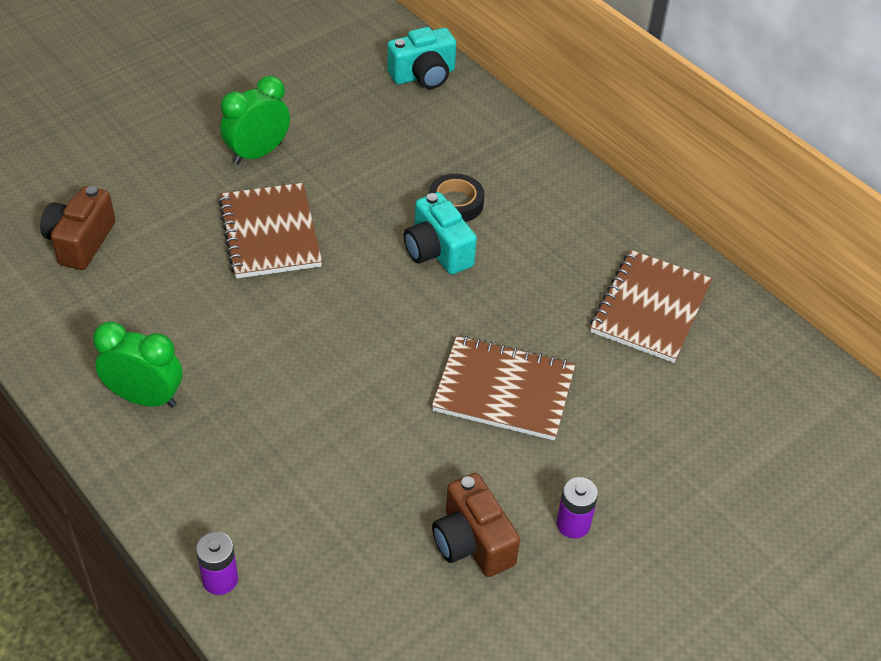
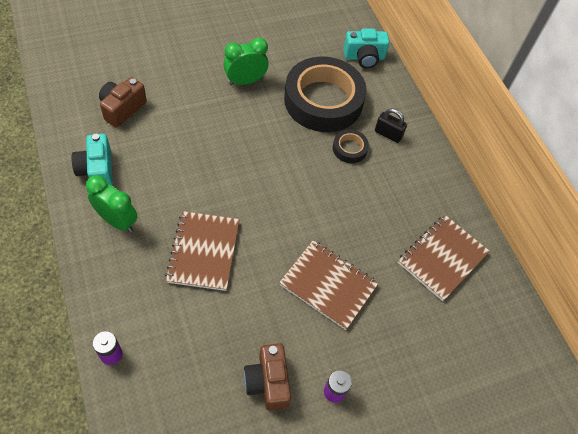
camera: 15 degrees right, 10 degrees up
brown notebook [218,183,322,279] -> brown notebook moved to [165,211,240,291]
turquoise camera [404,192,477,275] -> turquoise camera moved to [71,134,113,186]
none -> black tape [284,57,367,132]
none -> black padlock [375,108,407,143]

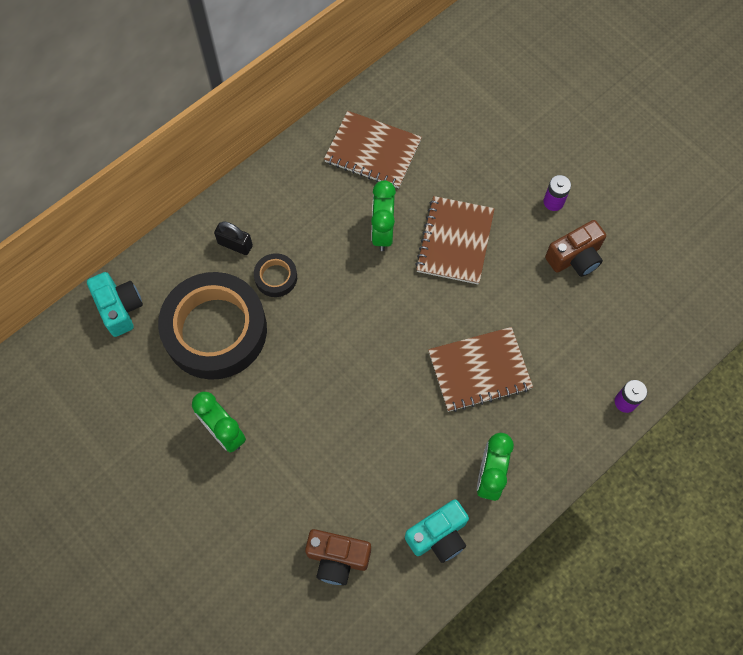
camera: 105 degrees left, 10 degrees up
black padlock [375,108,407,143] -> black padlock turned 75 degrees counterclockwise [214,221,253,255]
none -> green clock [371,180,396,251]

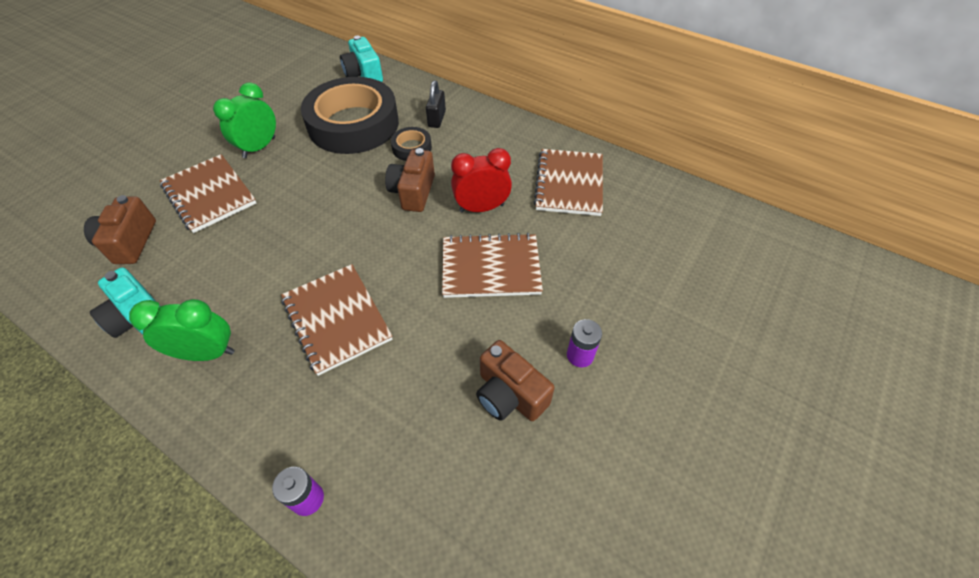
camera: 75 degrees right, 15 degrees down
turquoise camera [87,272,143,337] -> turquoise camera turned 105 degrees clockwise [340,36,383,82]
green clock [371,180,396,251] -> red clock [451,148,512,213]
none -> brown notebook [160,154,256,233]
none -> brown camera [385,148,435,212]

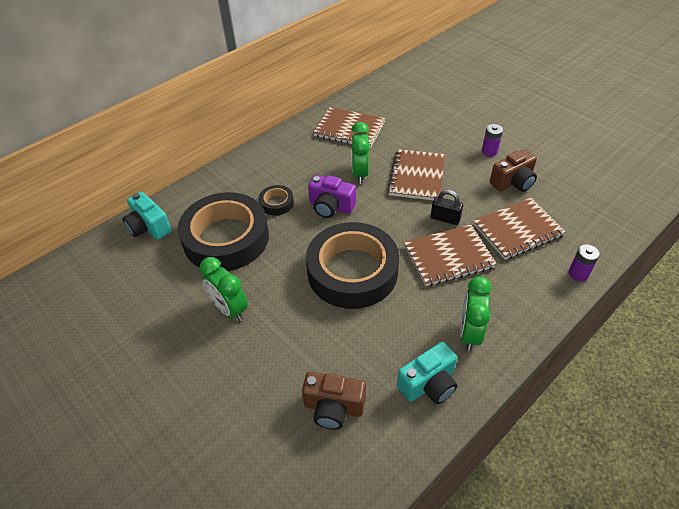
camera: 75 degrees left, 5 degrees down
brown notebook [160,154,256,233] -> brown notebook moved to [473,198,566,260]
turquoise camera [340,36,383,82] -> turquoise camera turned 60 degrees clockwise [122,192,171,240]
brown camera [385,148,435,212] -> purple camera [308,175,356,218]
black padlock [426,81,446,128] -> black padlock moved to [431,190,463,225]
red clock [451,148,512,213] -> green clock [351,122,370,184]
none -> black tape [306,222,399,309]

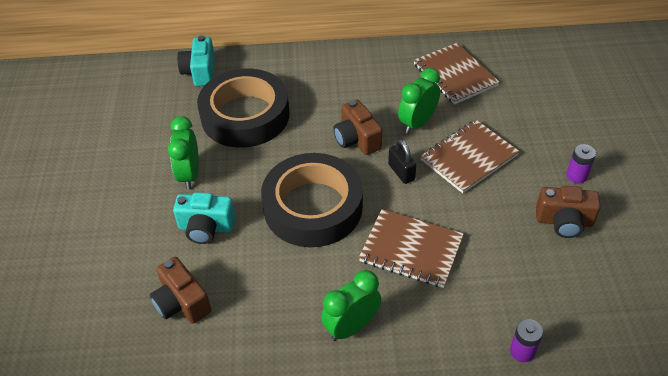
camera: 40 degrees right, 0 degrees up
black tape [259,185,294,216] -> none
purple camera [308,175,356,218] -> brown camera [333,100,382,155]
turquoise camera [397,342,457,404] -> turquoise camera moved to [173,192,236,244]
black padlock [431,190,463,225] -> black padlock moved to [388,139,417,184]
brown notebook [473,198,566,260] -> none

